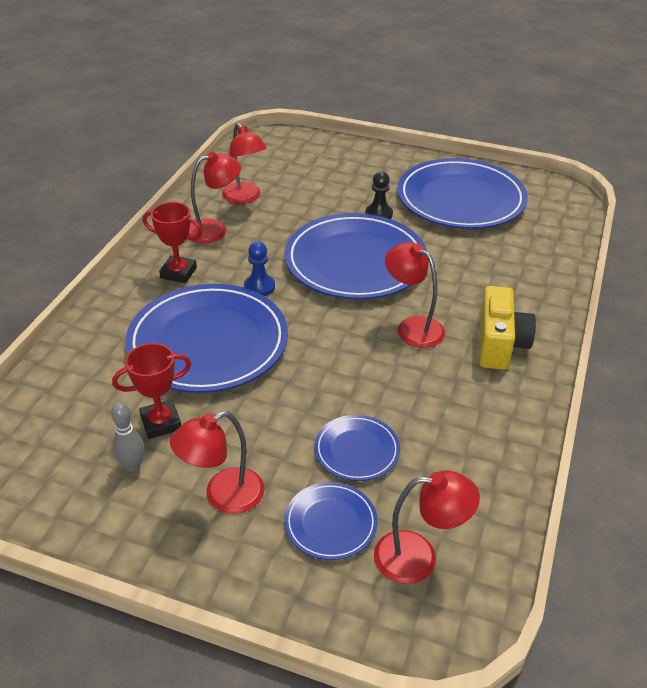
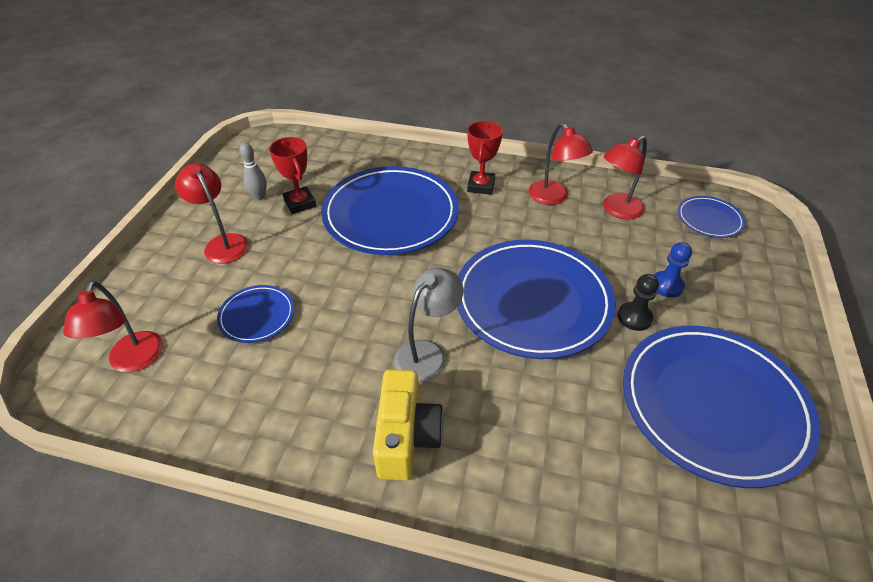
camera: 85 degrees right, 5 degrees up
blue pawn [244,241,275,296] -> blue pawn moved to [654,242,692,298]
blue plate [284,482,377,560] -> blue plate moved to [678,196,745,238]
red lamp [385,242,445,348] -> grey lamp [394,268,464,382]
yellow camera [479,286,536,370] -> yellow camera turned 90 degrees counterclockwise [373,369,444,481]

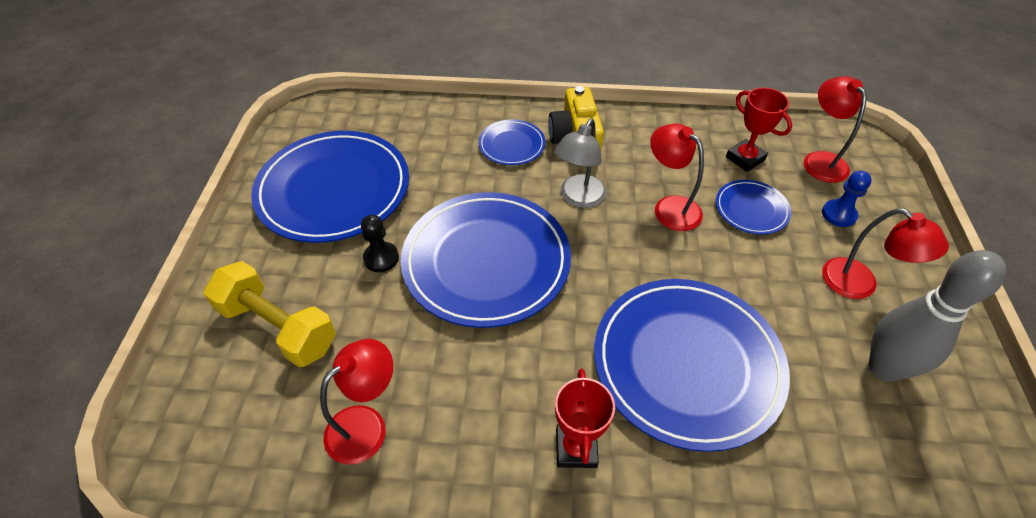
camera: 170 degrees right, 5 degrees up
grey bowling pin [240,142,267,201] -> grey bowling pin [869,250,1006,382], size x2.00
red trophy [269,137,316,214] -> red trophy moved to [726,88,792,172]
red lamp [529,123,593,205] -> red lamp moved to [650,124,704,231]
blue pawn [654,242,692,298] -> blue pawn moved to [822,171,872,227]
blue plate [678,196,745,238] -> blue plate moved to [478,119,545,165]
none -> yellow dumbbell [204,261,336,367]

